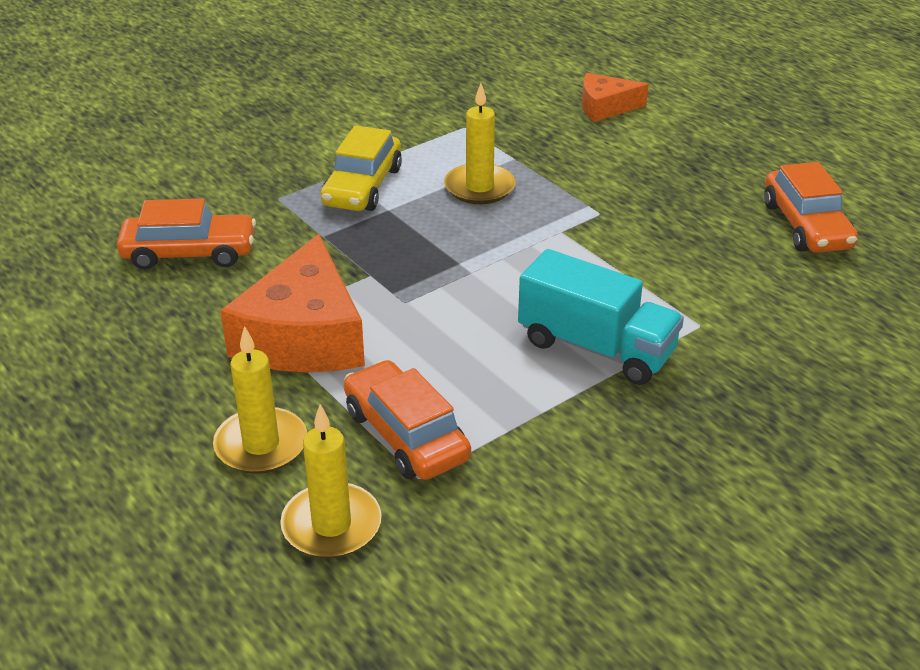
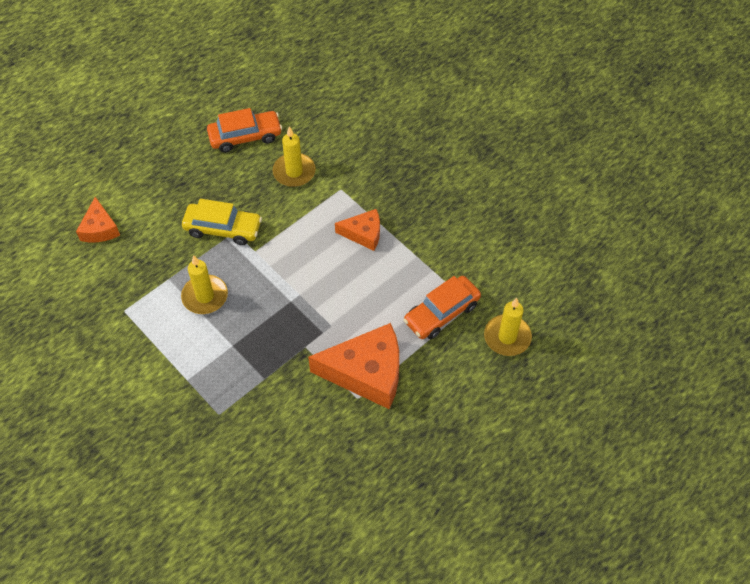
camera: 95 degrees left, 20 degrees up
orange car [117,199,256,270] -> none
yellow candle [213,326,307,474] -> yellow candle moved to [273,126,316,187]
yellow car [321,125,402,211] -> yellow car moved to [182,199,262,245]
turquoise truck [518,249,684,385] -> orange cheese [335,209,380,251]

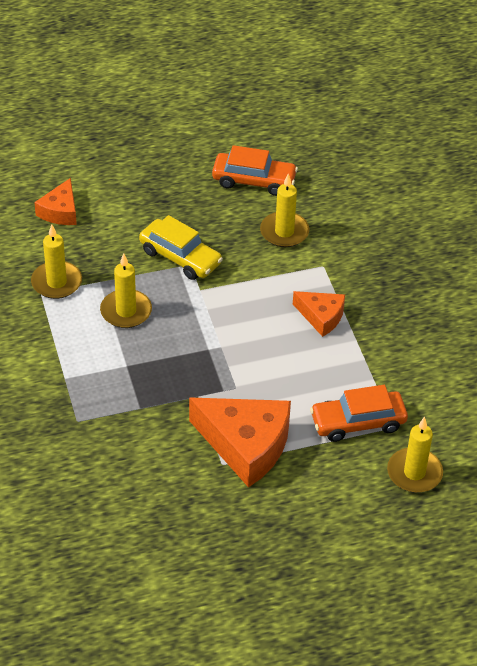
camera: 25 degrees right, 10 degrees down
none -> yellow candle [31,224,82,299]

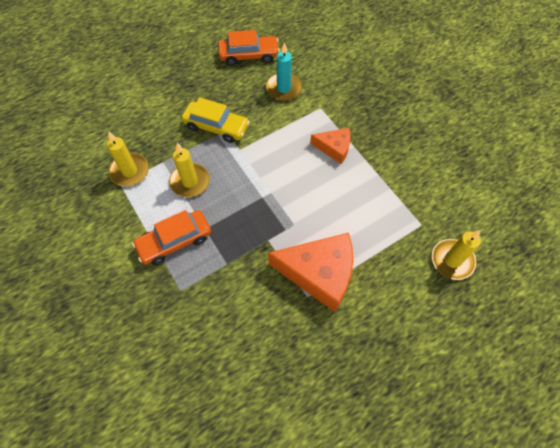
camera: 15 degrees left, 15 degrees up
orange cheese [34,178,77,225] -> none
yellow candle [260,174,309,247] -> turquoise candle [266,42,302,101]
orange car [310,385,408,442] -> orange car moved to [132,210,211,265]

